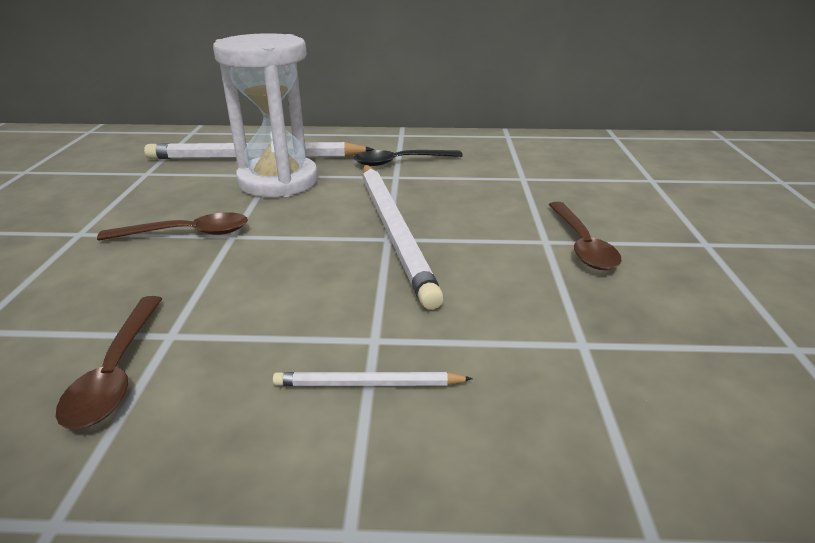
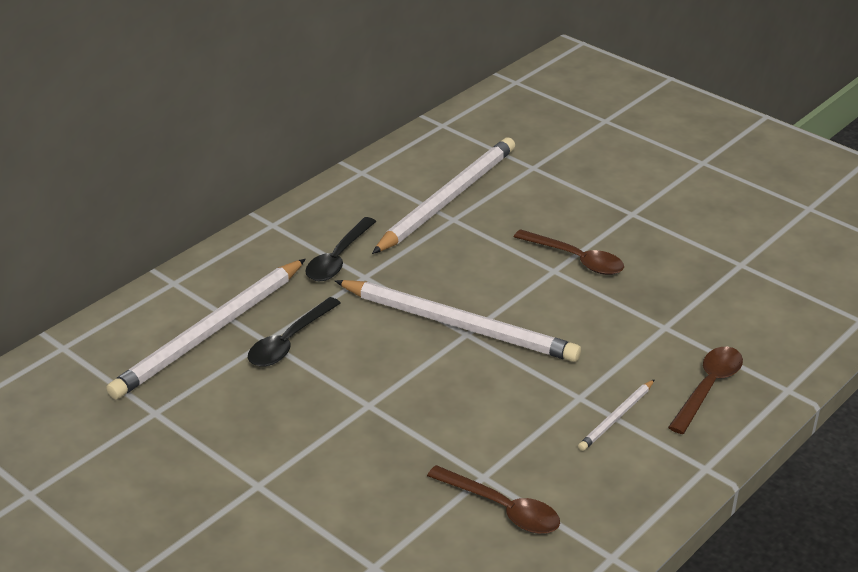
camera: 50 degrees left, 5 degrees up
brown spoon [97,212,248,241] -> brown spoon moved to [668,347,743,434]
white hourglass [213,33,318,197] -> black spoon [248,297,341,367]
none -> white pencil [372,138,515,254]

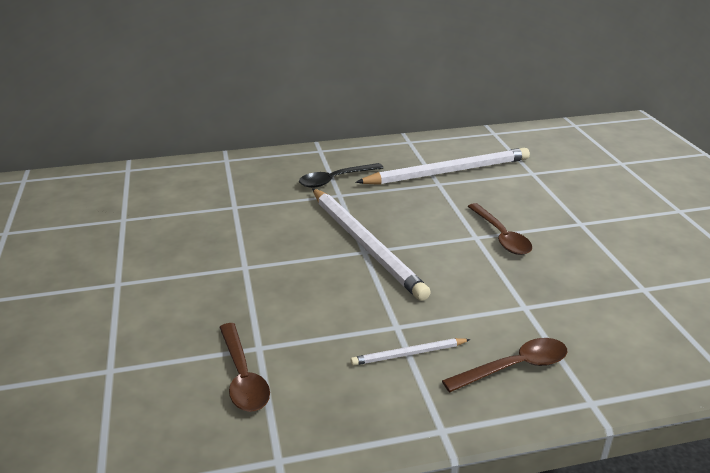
camera: 35 degrees right, 5 degrees down
white pencil [106,259,306,400] -> none
black spoon [248,297,341,367] -> none

